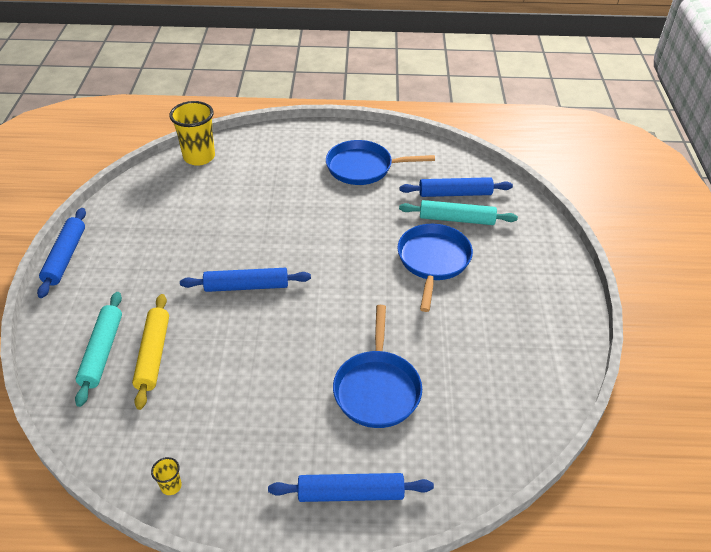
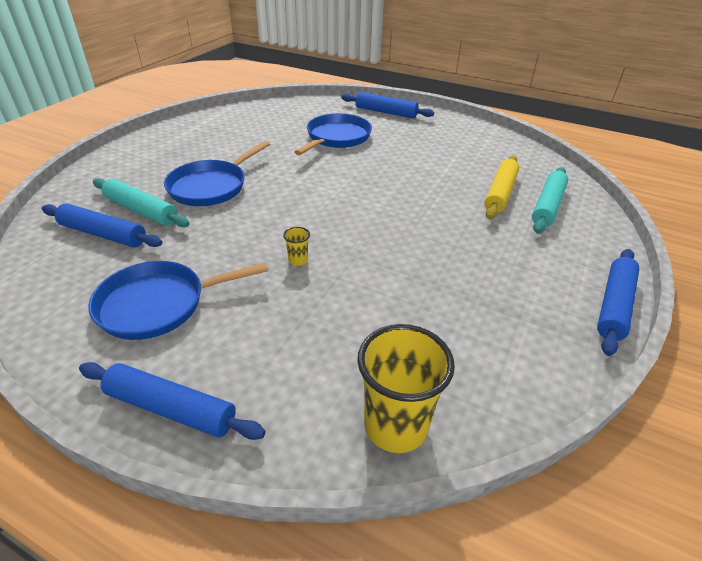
camera: 155 degrees left, 5 degrees down
yellow cup [151,457,182,495] -> yellow cup moved to [283,227,310,266]
blue rolling pin [180,268,311,292] -> blue rolling pin moved to [79,362,266,440]
blue pan [326,140,435,185] -> blue pan turned 135 degrees clockwise [88,261,268,340]

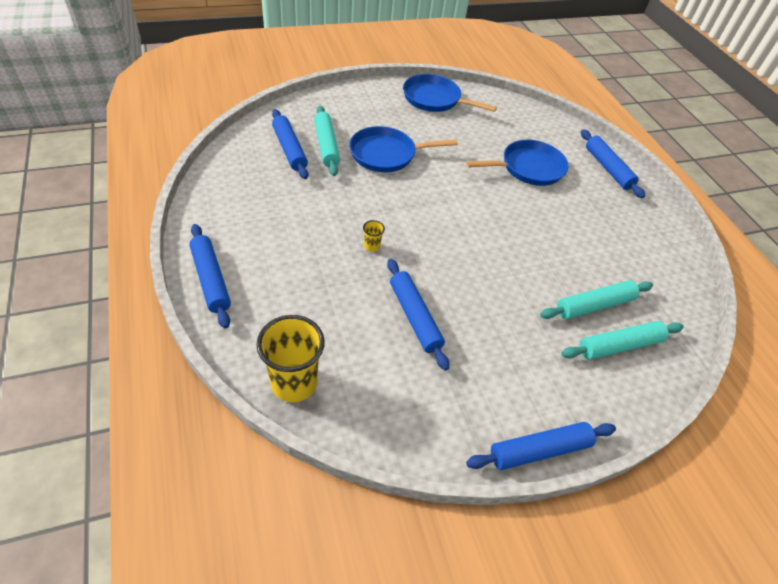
camera: 40 degrees right, 10 degrees up
blue pan [88,261,268,340] -> blue pan moved to [403,74,497,112]
yellow rolling pin [484,156,519,219] -> turquoise rolling pin [540,280,653,319]
none -> blue rolling pin [387,259,449,371]

